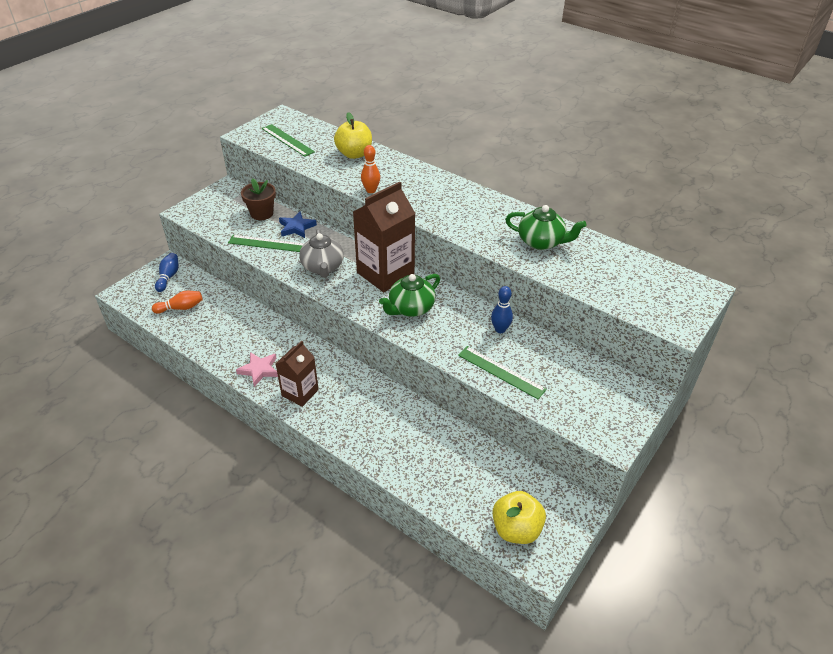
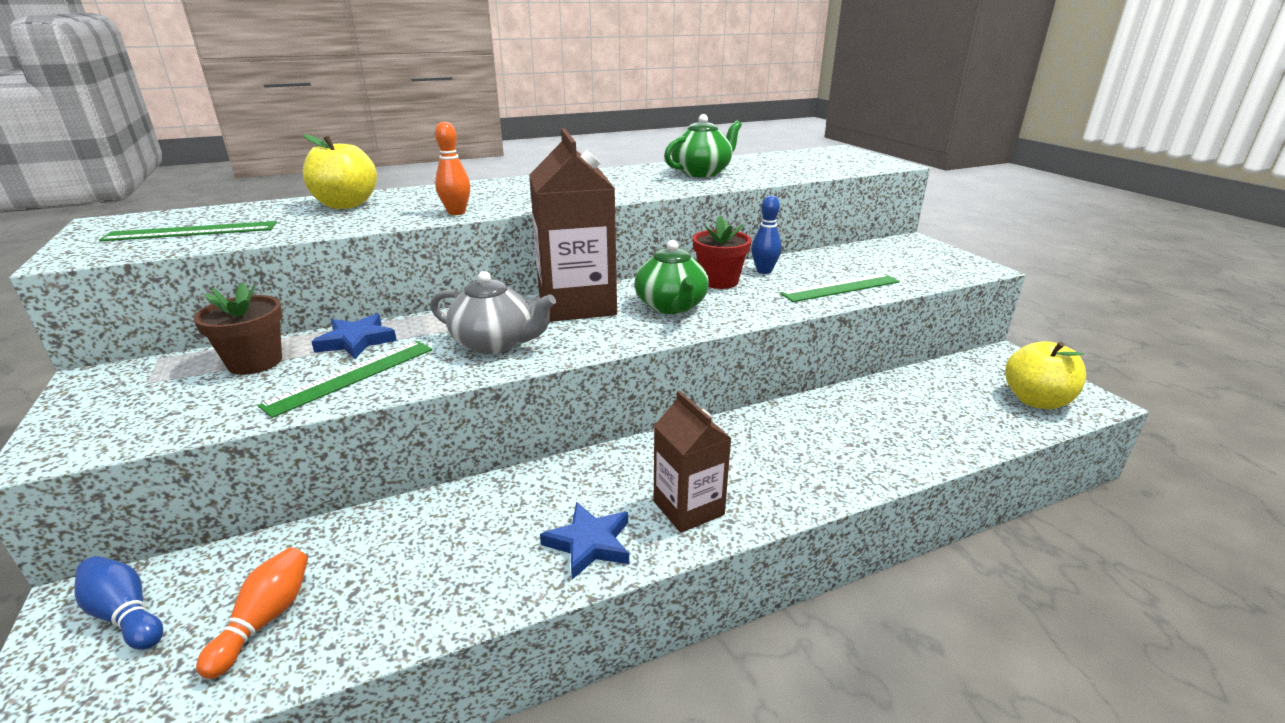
camera: 60 degrees left, 15 degrees down
pink star [236,352,278,387] -> blue star [540,502,629,580]
none -> red flower pot [693,216,751,289]

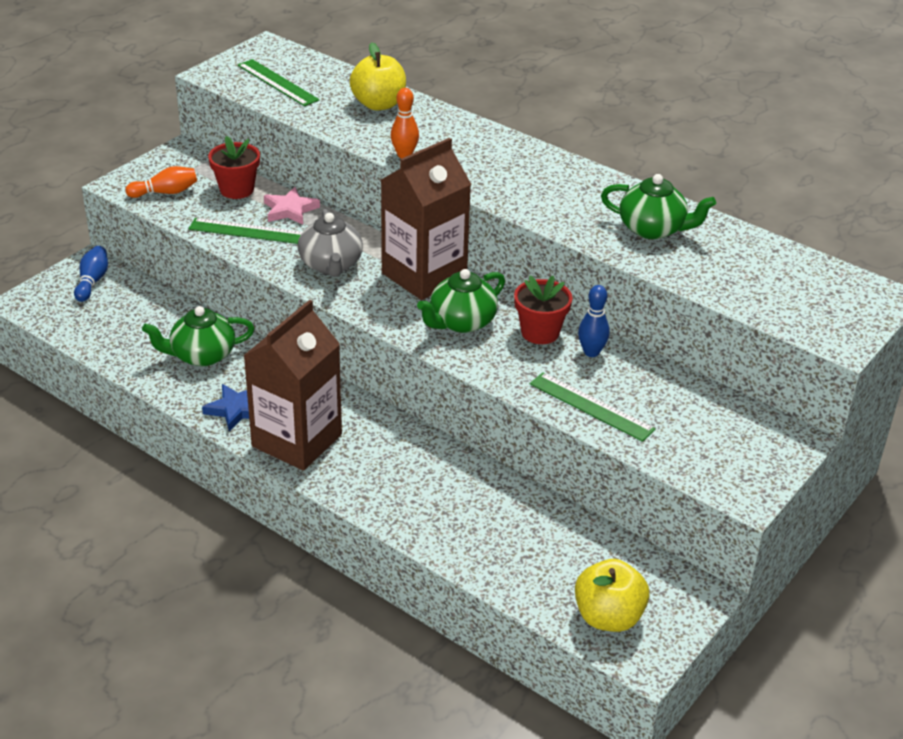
camera: 60 degrees right, 10 degrees up
brown flower pot [194,282,283,375] -> red flower pot [208,136,260,199]
orange bowling pin [196,547,308,679] -> orange bowling pin moved to [125,166,197,198]
blue star [311,313,397,359] -> pink star [264,187,320,225]
brown carton [654,391,732,533] -> brown carton [243,300,342,471], size x1.67
none -> green teapot [142,306,255,366]

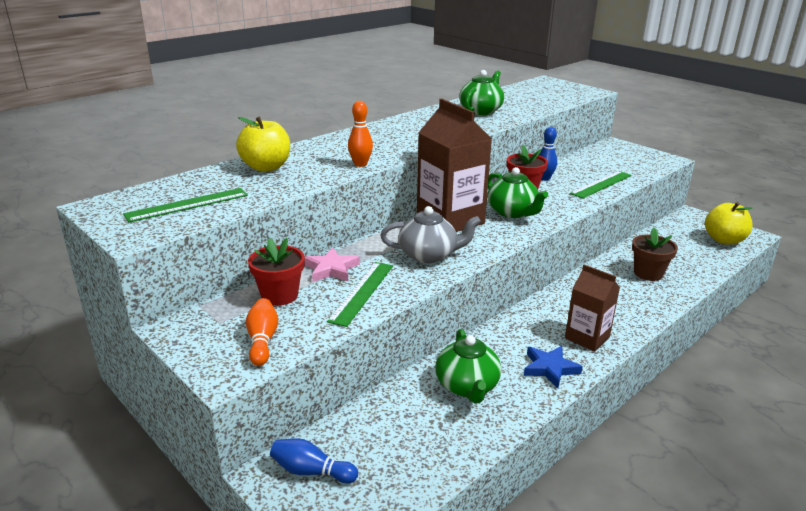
camera: 80 degrees left, 10 degrees down
brown carton [243,300,342,471] -> brown carton [565,264,620,352], size x0.60
none -> brown flower pot [632,227,678,281]

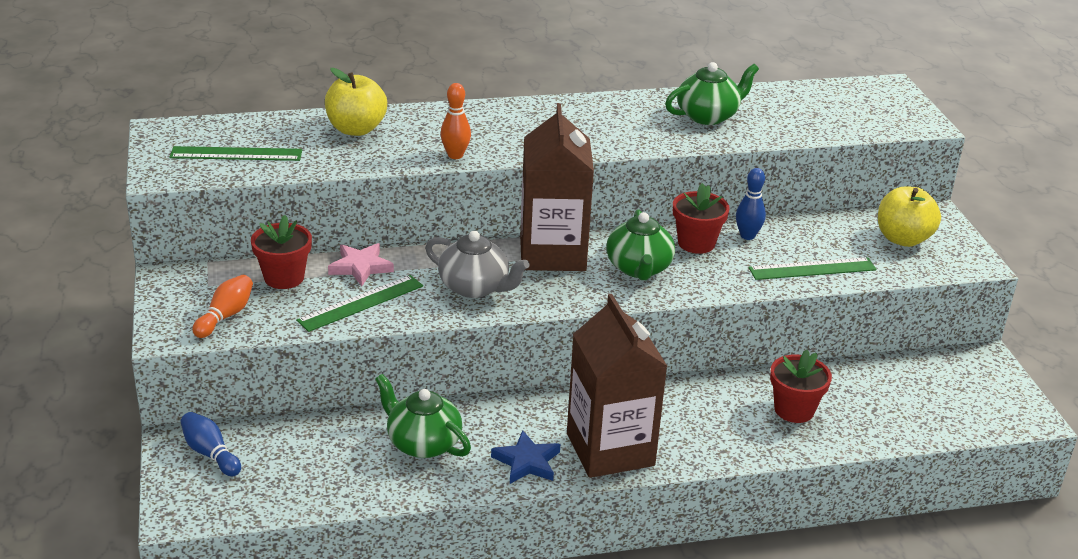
camera: 30 degrees right, 5 degrees up
green teapot [435,329,501,403] -> green teapot turned 105 degrees clockwise [375,374,471,458]
brown carton [565,264,620,352] -> brown carton [567,294,667,478], size x1.67
brown flower pot [632,227,678,281] -> red flower pot [770,350,832,423]
yellow apple [705,202,753,245] -> yellow apple moved to [878,187,941,247]

